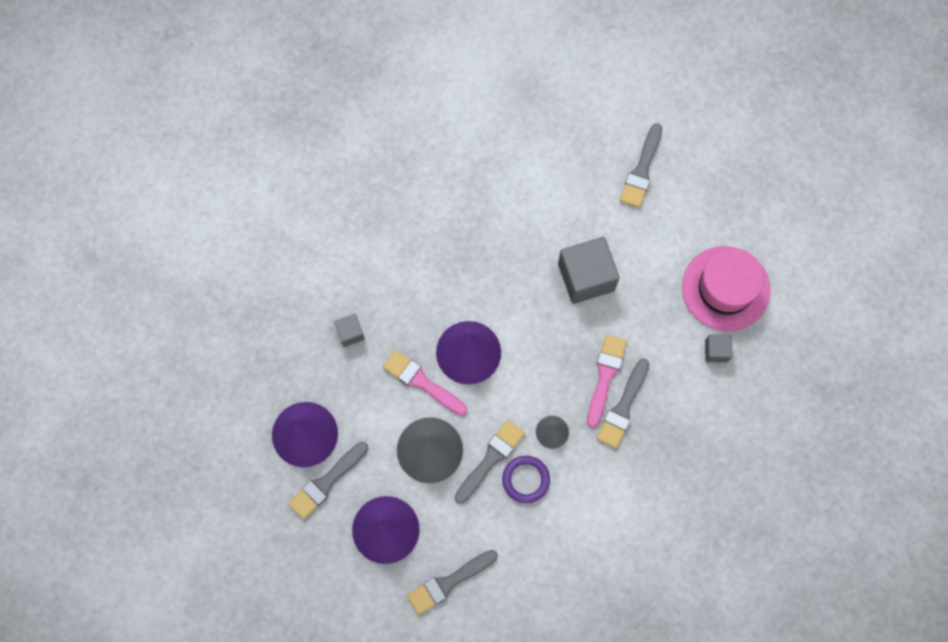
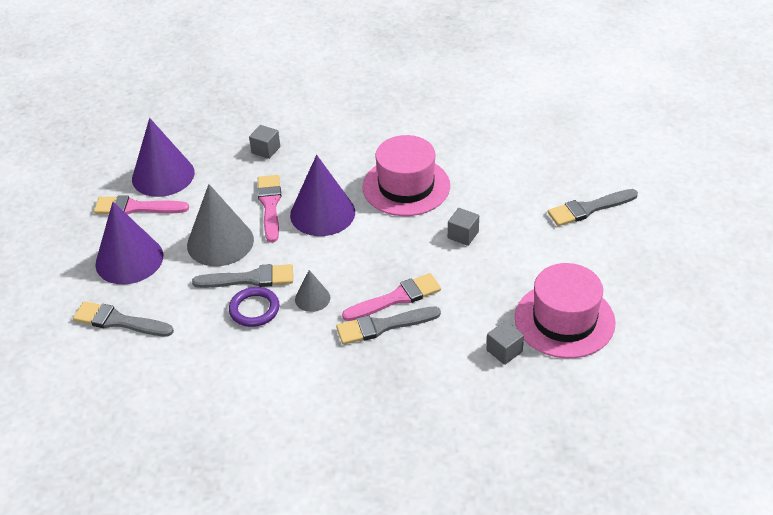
camera: 50 degrees right, 30 degrees down
grey brush [288,442,368,519] -> pink brush [94,195,189,215]
grey cube [558,237,620,304] -> grey cube [448,208,479,246], size x0.49
none -> pink hat [363,135,450,216]

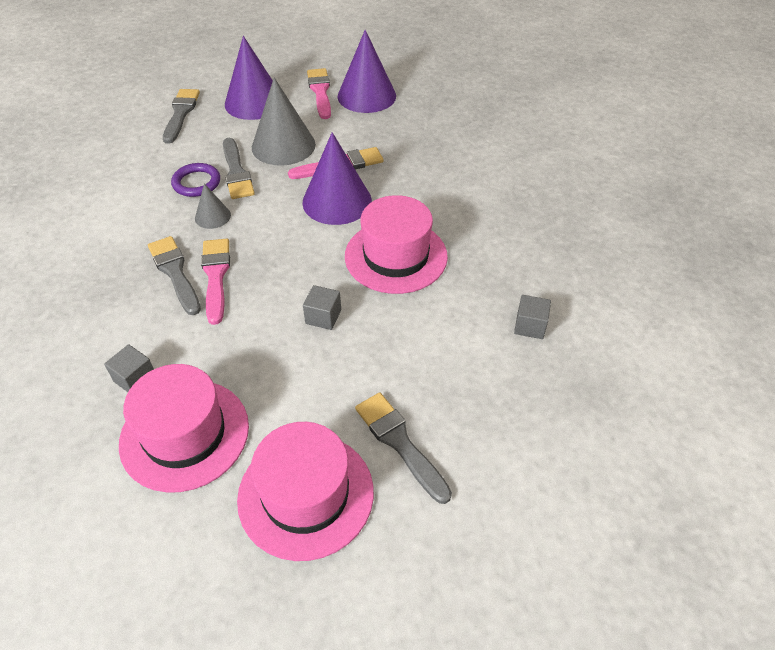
camera: 75 degrees right, 5 degrees up
grey cube [249,125,280,159] -> grey cube moved to [514,295,551,339]
pink brush [342,273,441,321] -> pink brush turned 150 degrees counterclockwise [201,239,230,325]
none -> pink hat [237,422,374,561]

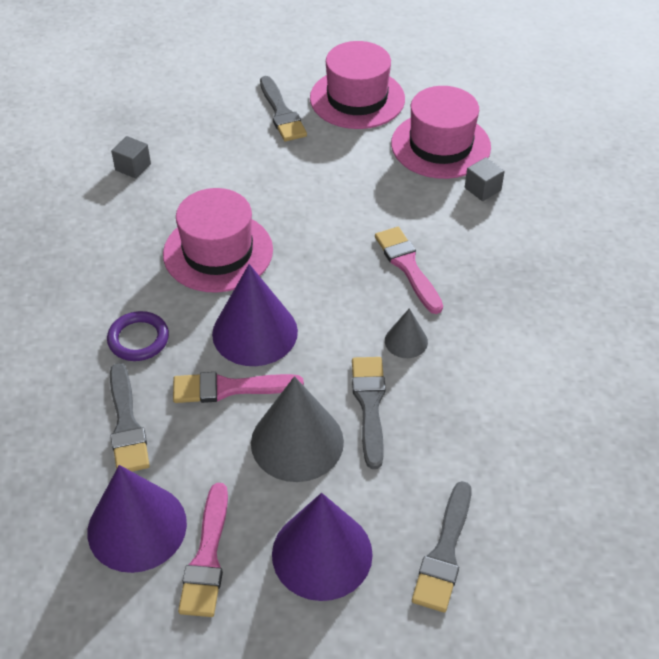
camera: 165 degrees left, 0 degrees up
grey brush [148,236,201,315] -> grey brush moved to [110,363,150,472]
purple ring [171,163,220,197] -> purple ring moved to [107,311,169,361]
pink brush [201,239,230,325] -> pink brush turned 150 degrees clockwise [375,227,443,314]
grey cube [303,285,341,330] -> none

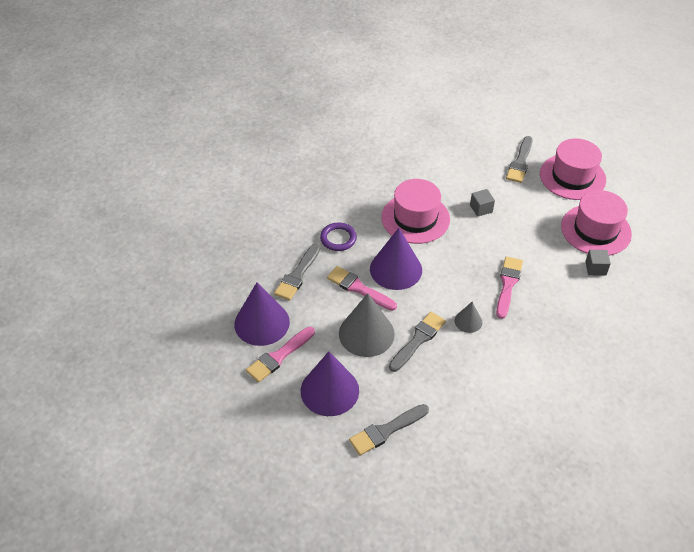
camera: 40 degrees right, 0 degrees up
grey cube [111,136,151,178] -> grey cube moved to [470,189,495,217]

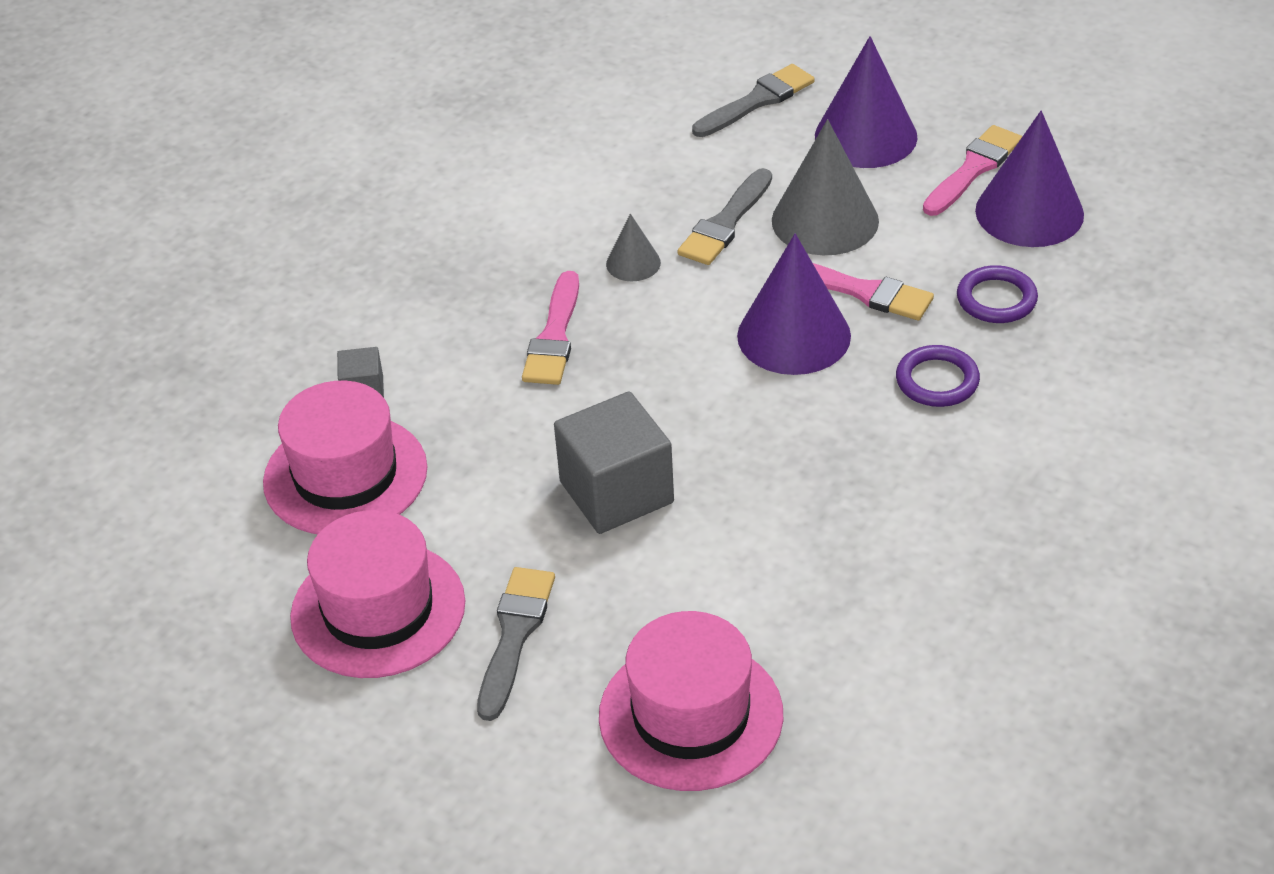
camera: 175 degrees right, 5 degrees down
grey brush [274,243,320,301] -> purple ring [957,265,1038,323]
pink hat [381,179,450,244] -> pink hat moved to [599,611,783,791]
grey cube [470,189,495,217] -> grey cube [554,391,674,534], size x2.02

